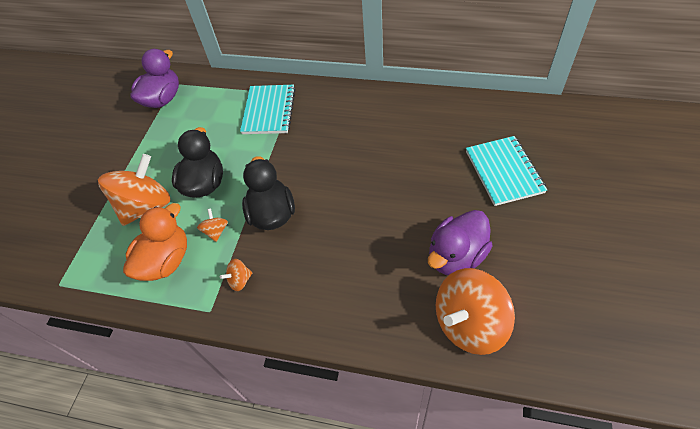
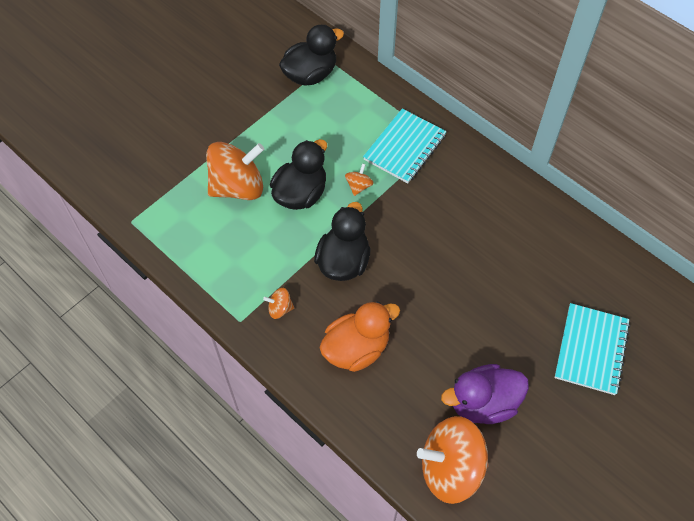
camera: 25 degrees right, 5 degrees up
orange duck [123,203,187,281] -> orange duck moved to [320,301,400,372]
purple duck [130,49,179,108] -> black duck [279,25,344,86]
orange spinning top [197,208,228,242] -> orange spinning top moved to [345,163,374,196]

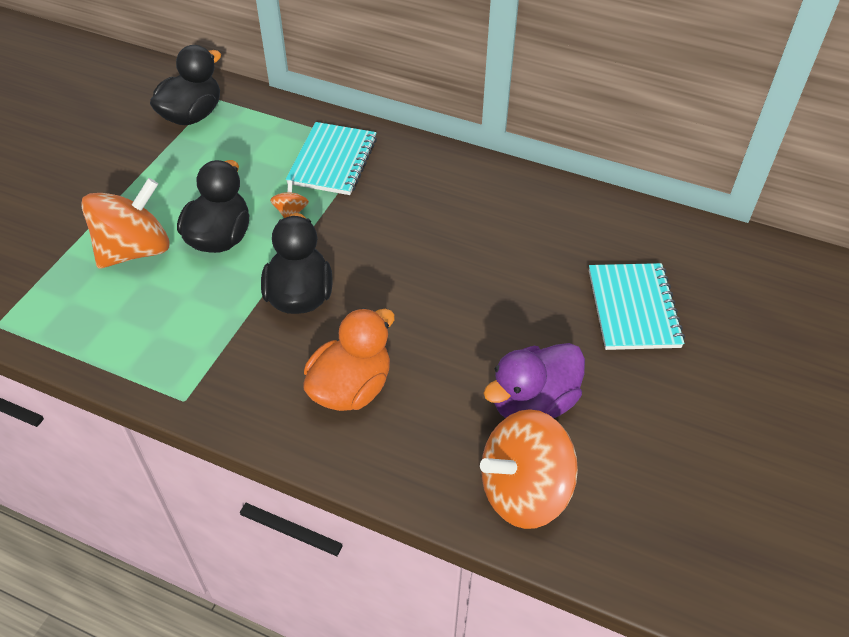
camera: 20 degrees left, 10 degrees down
orange spinning top [263,288,294,319] -> none

